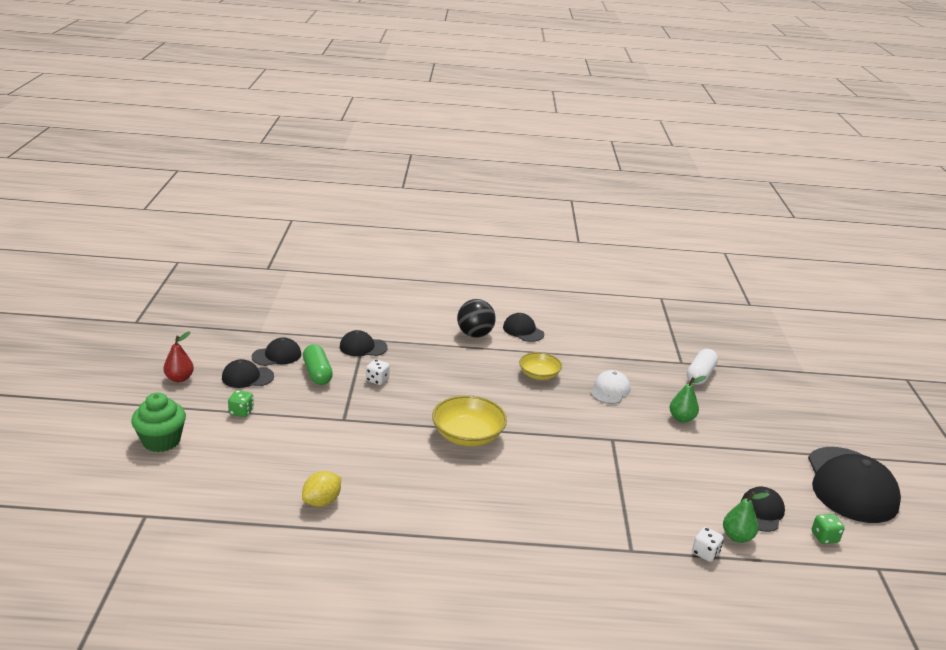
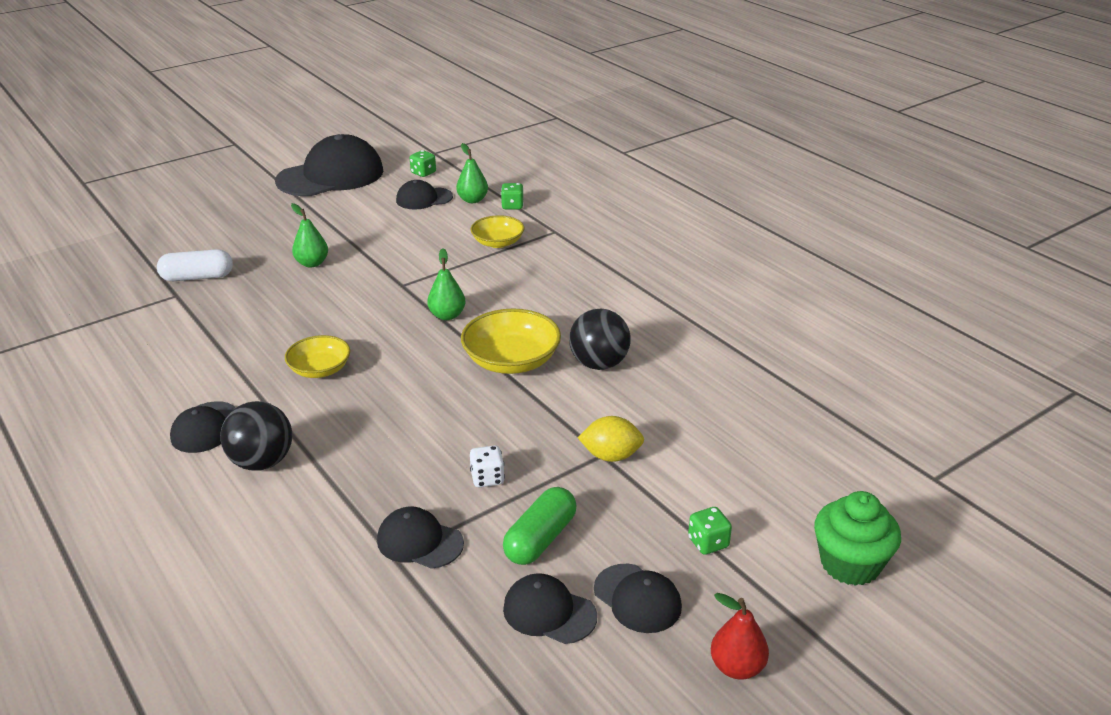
camera: 125 degrees left, 5 degrees up
yellow lemon [302,471,341,507] -> yellow lemon moved to [578,416,644,462]
black cap [340,330,388,356] -> black cap turned 150 degrees clockwise [377,507,464,569]
white cap [591,370,630,404] -> none
white dice [692,527,724,562] -> green dice [501,183,524,209]
none -> green pear [427,248,466,320]
none -> yellow bowl [471,215,524,248]
none -> black ball [569,309,630,370]

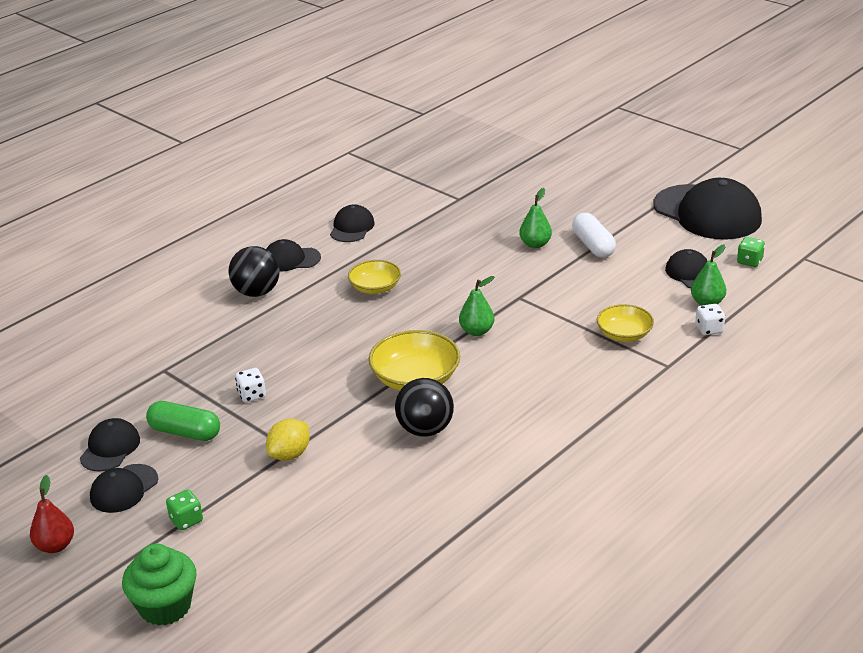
camera: 80 degrees right, 0 degrees up
white capsule [157,249,233,281] -> white capsule moved to [572,213,616,258]
black cap [377,507,464,569] -> black cap moved to [330,204,375,242]
green dice [501,183,524,209] -> white dice [695,304,725,335]
yellow lemon [578,416,644,462] -> yellow lemon turned 45 degrees clockwise [266,419,310,461]

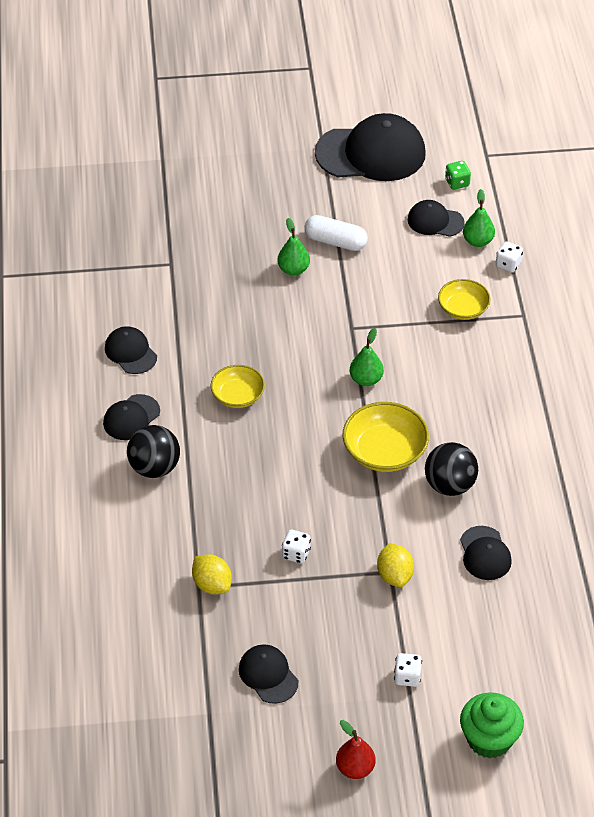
camera: 50 degrees left, 15 degrees up
black cap [90,464,158,513] -> black cap moved to [460,526,512,580]
green capsule [146,401,220,441] -> none
green dice [166,490,203,530] -> white dice [394,653,422,687]
none -> yellow lemon [192,554,232,594]

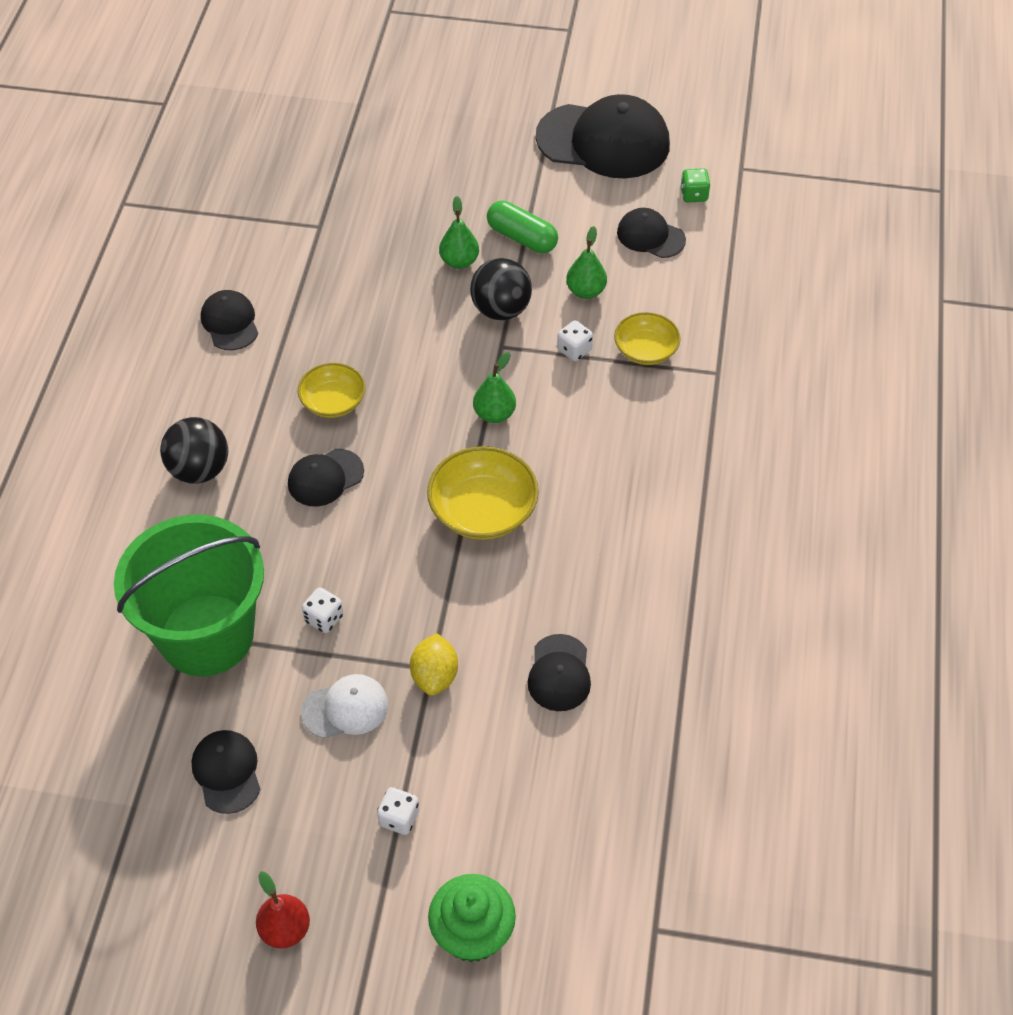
camera: 15 degrees right, 5 degrees up
black cap [103,394,160,440] -> black cap moved to [288,449,364,507]
yellow lemon [192,554,232,594] -> green bucket [114,515,264,676]
white capsule [304,215,368,251] -> green capsule [487,201,558,253]
black ball [425,442,478,496] -> black ball moved to [470,258,532,320]
green pear [463,189,495,247] -> green pear moved to [566,226,607,299]
white dice [496,241,523,273] -> white dice moved to [557,320,593,361]
none -> white cap [301,674,388,739]

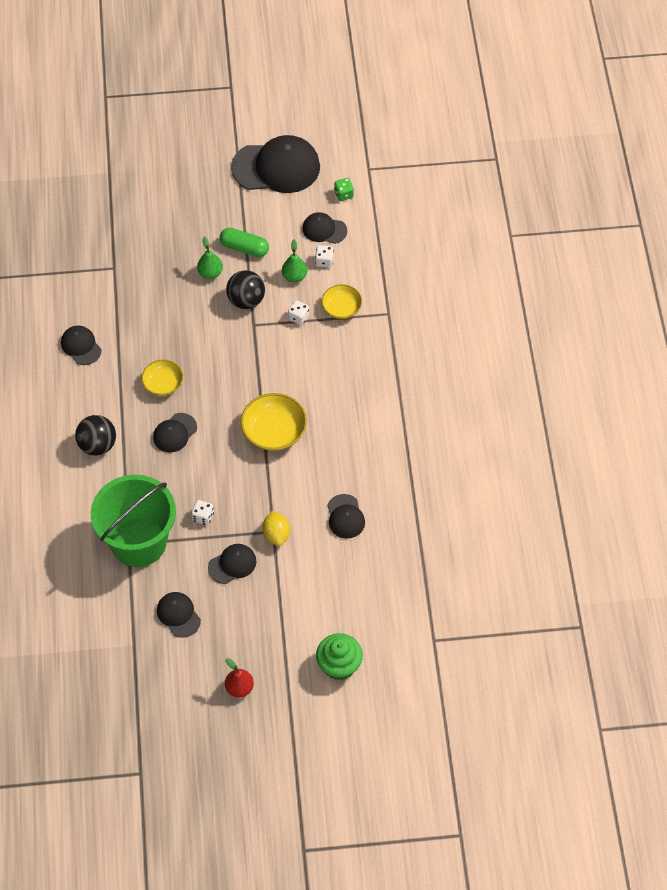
camera: 15 degrees left, 5 degrees up
white cap [301,674,388,739] -> black cap [208,544,257,584]
white dice [377,787,419,835] -> white dice moved to [315,245,334,268]
green pear [473,352,516,423] -> none

